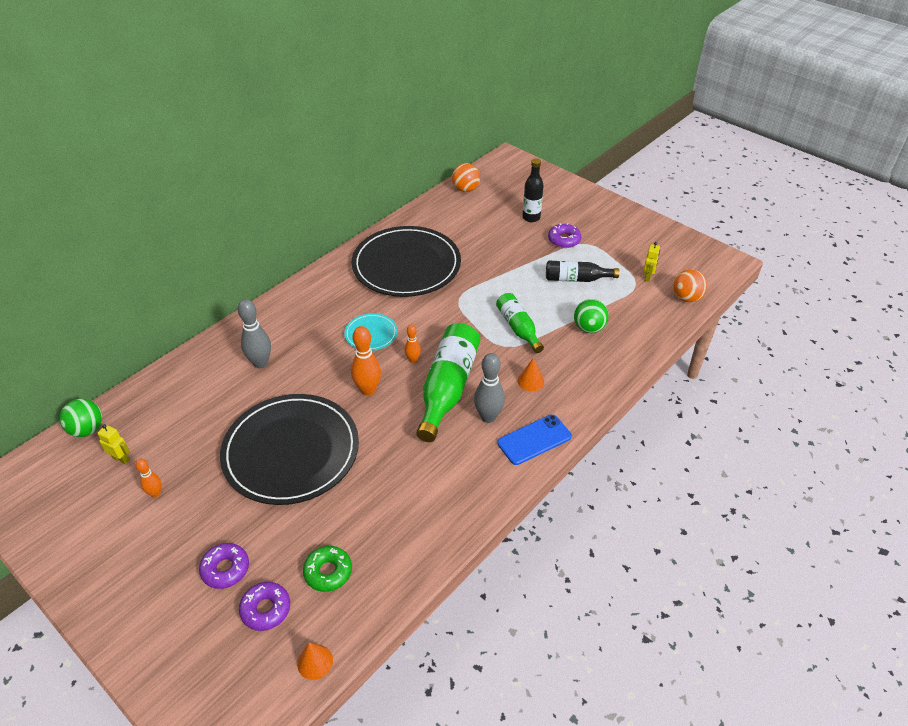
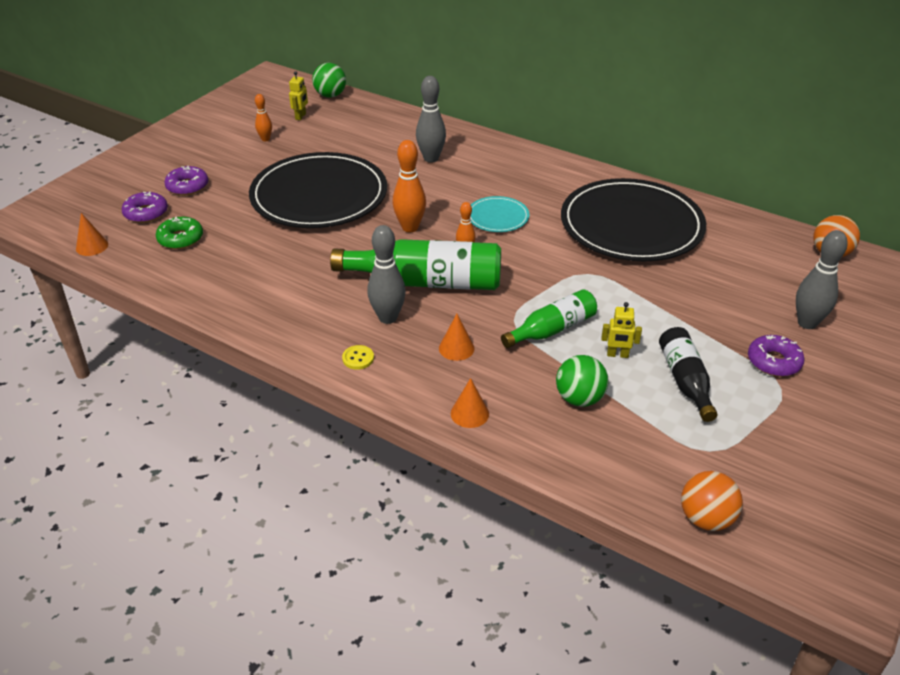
camera: 80 degrees right, 5 degrees down
blue phone [497,414,572,465] -> yellow button [342,345,374,370]
black bottle [522,159,544,222] -> grey bowling pin [796,230,848,329]
yellow robot [643,242,660,282] -> yellow robot moved to [601,302,642,358]
none -> orange cone [451,378,489,428]

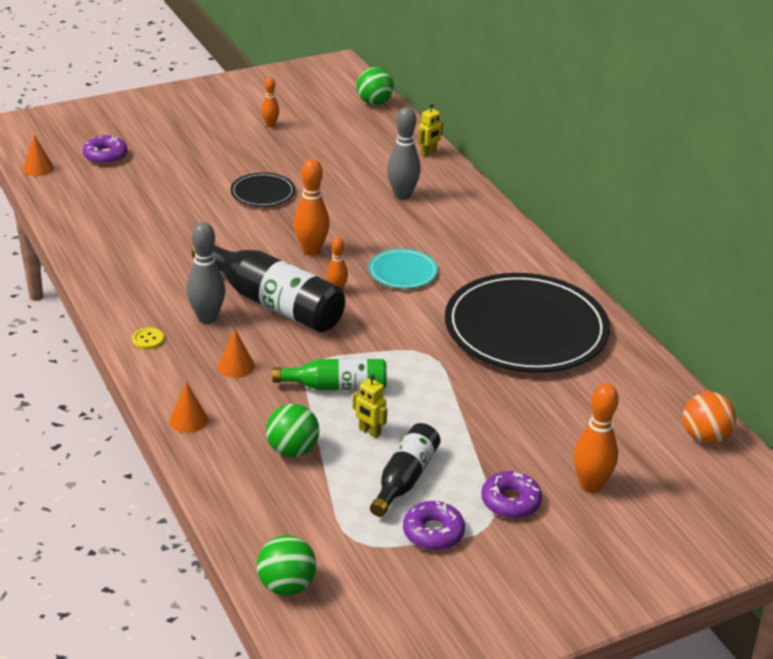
camera: 30 degrees right, 5 degrees down
green donut [156,217,203,249] -> none
purple donut [164,166,208,195] -> purple donut moved to [403,501,465,550]
black plate [249,152,387,228] -> black plate [231,173,295,207], size x0.44
yellow robot [289,71,308,120] -> yellow robot moved to [418,104,443,157]
green bottle [330,239,501,290] -> black bottle [192,245,345,332]
orange ball [681,471,743,531] -> green ball [257,535,316,596]
grey bowling pin [796,230,848,329] -> orange bowling pin [573,383,619,493]

